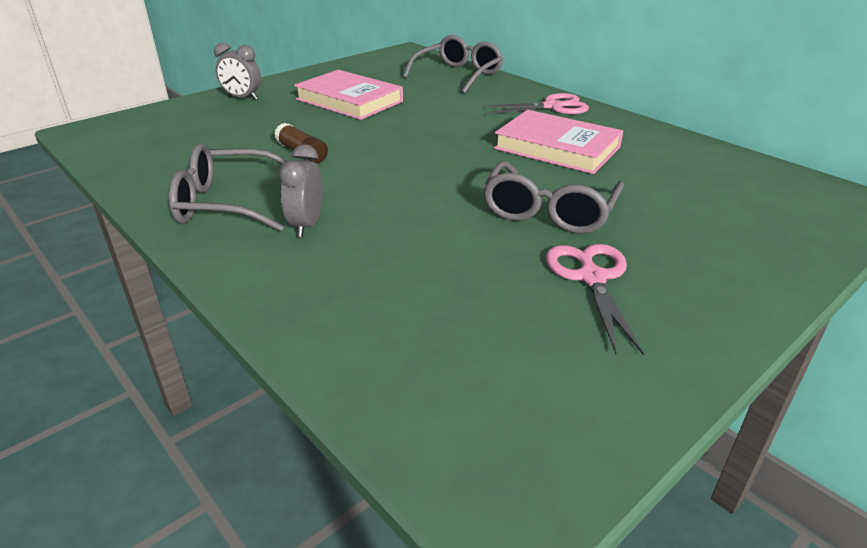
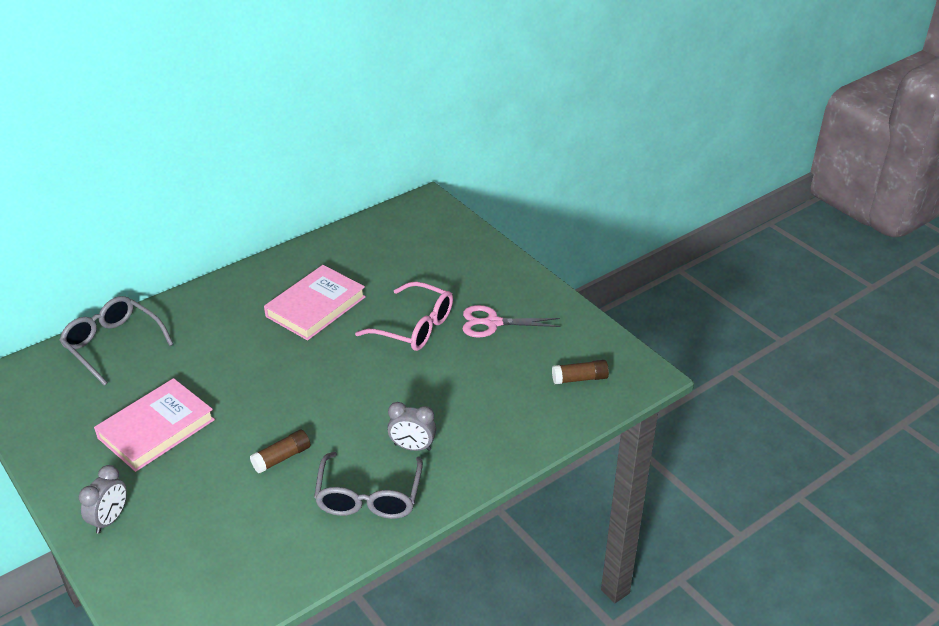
camera: 85 degrees left, 5 degrees up
pink scissors [481,93,589,114] -> none
grey glasses [483,161,624,234] -> pink glasses [355,281,453,351]
none -> brown glue stick [552,360,609,384]

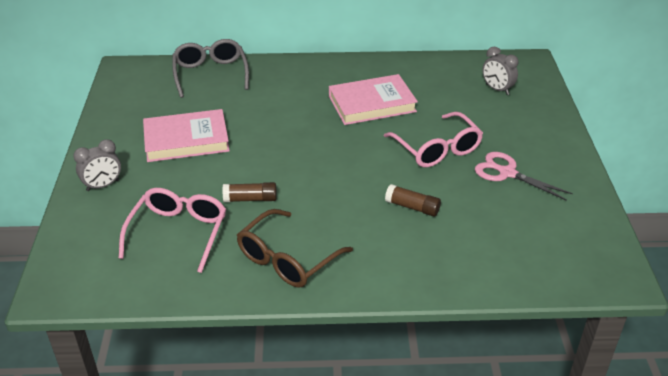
camera: 35 degrees right, 0 degrees up
grey glasses [314,452,423,519] -> brown glasses [237,209,353,288]
grey clock [387,402,436,451] -> grey clock moved to [482,46,518,95]
brown glue stick [552,360,609,384] -> brown glue stick moved to [385,184,441,217]
none -> pink glasses [118,188,226,273]

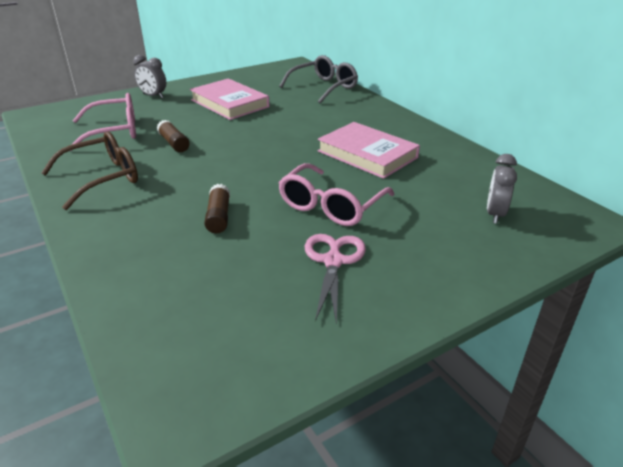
camera: 60 degrees right, 5 degrees down
brown glasses [237,209,353,288] -> brown glasses turned 135 degrees clockwise [41,131,138,210]

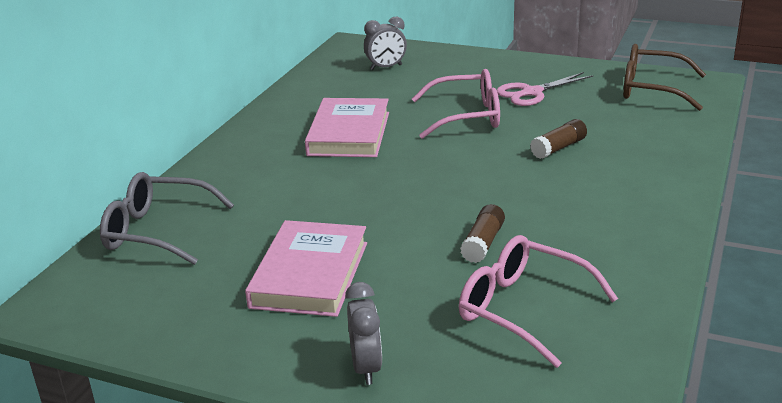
camera: 125 degrees left, 5 degrees down
brown glasses [41,131,138,210] -> brown glasses moved to [623,44,706,111]

